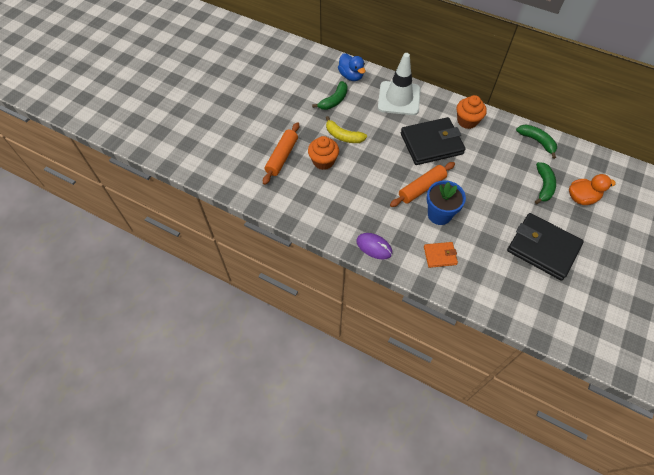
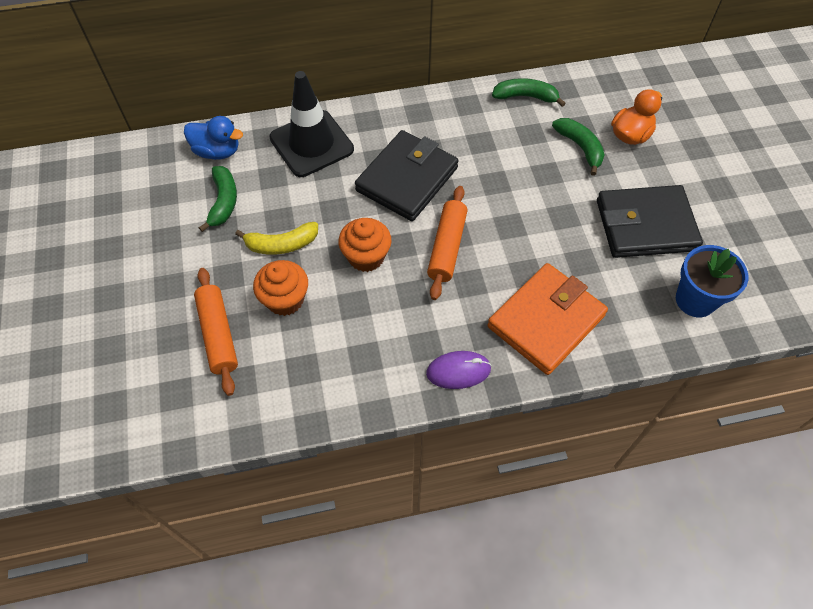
camera: 40 degrees left, 0 degrees up
white traffic cone [378,53,421,115] -> black traffic cone [269,71,354,177]
orange wallet [424,242,458,268] -> orange wallet [487,263,608,375], size x2.03
blue flower pot [426,180,466,225] -> blue flower pot moved to [676,245,748,317]
orange cupcake [457,95,487,129] -> orange cupcake moved to [338,218,392,272]

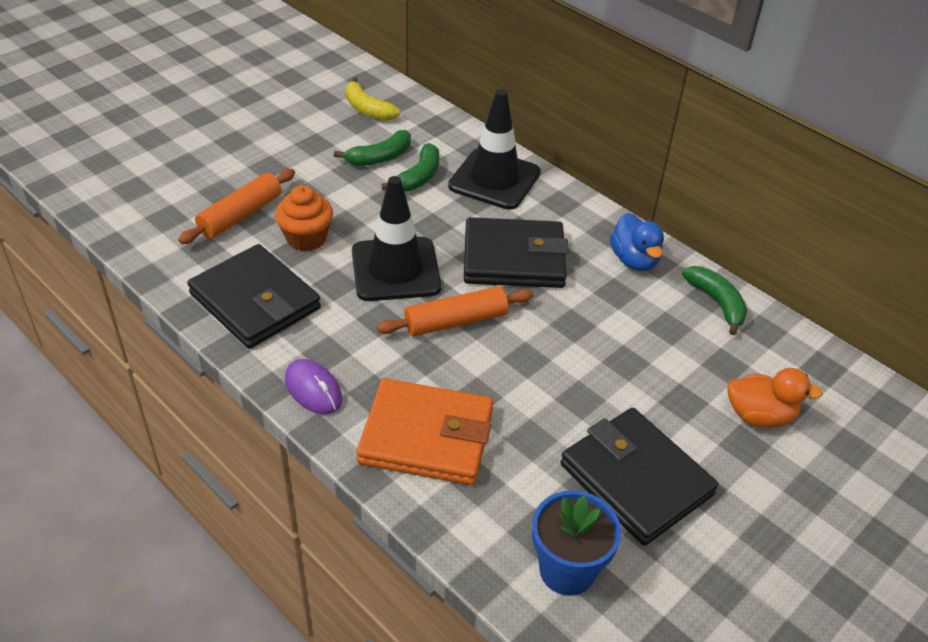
camera: 55 degrees right, 15 degrees down
blue duck [184,116,243,160] -> blue duck moved to [610,213,664,271]
yellow banana [235,222,318,255] -> yellow banana moved to [345,77,400,121]
orange cupcake [338,218,392,272] -> black traffic cone [352,176,441,301]
green banana [552,118,604,176] -> green banana moved to [381,143,439,192]
none -> black wallet [187,244,321,349]

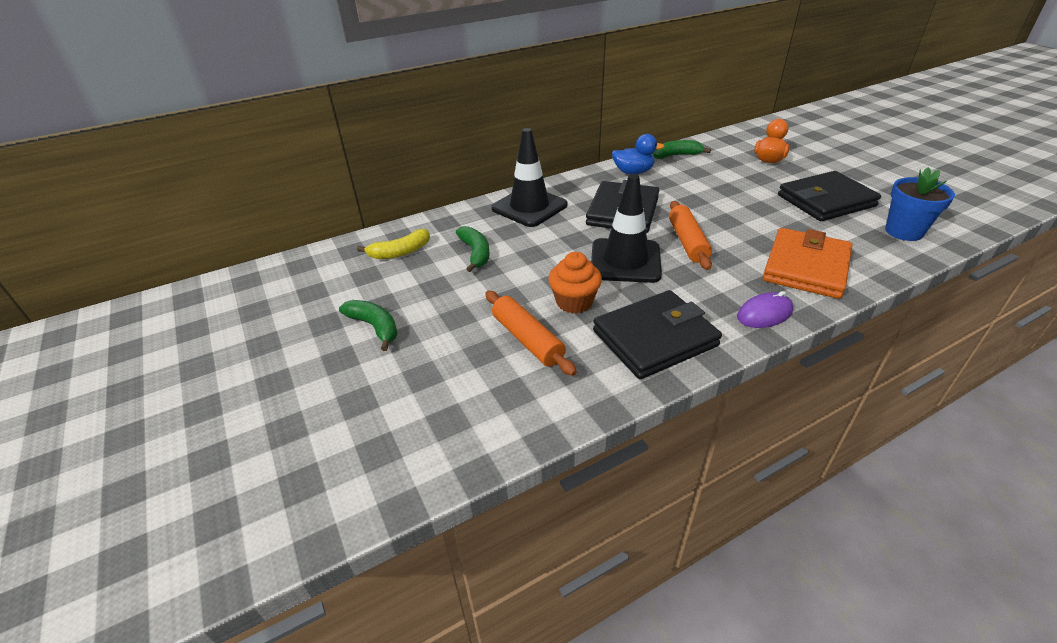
camera: 70 degrees left, 5 degrees down
green banana [381,143,439,192] -> green banana moved to [339,300,398,351]

